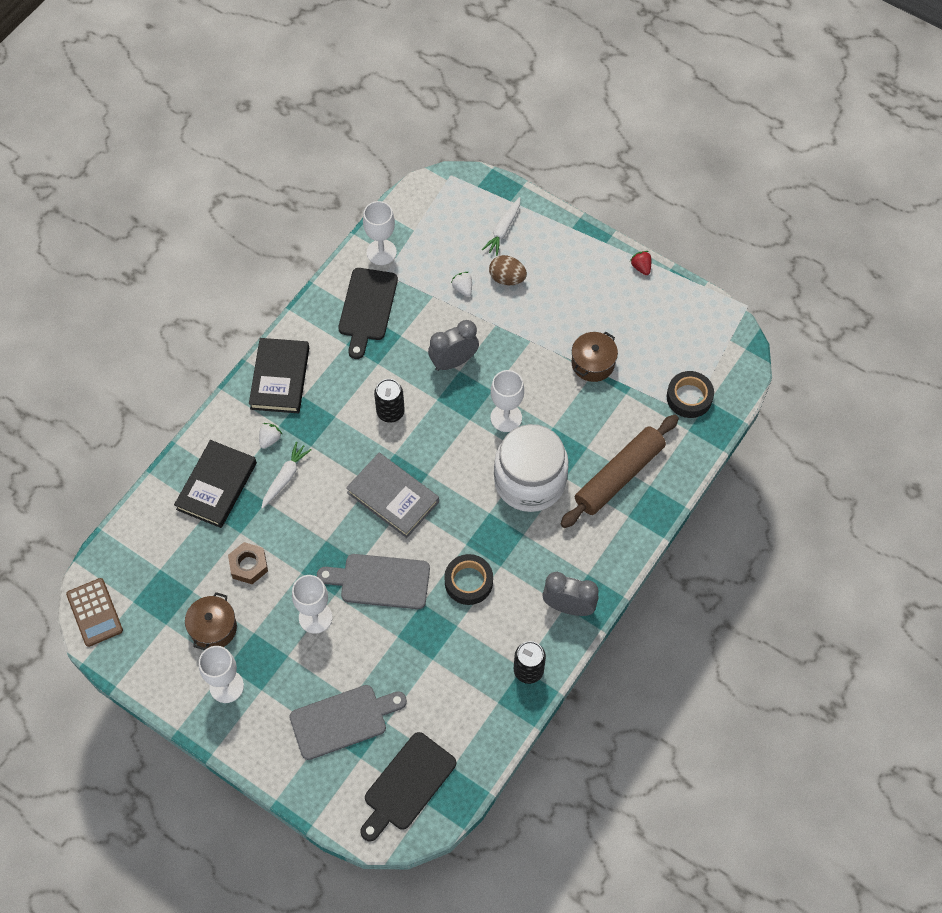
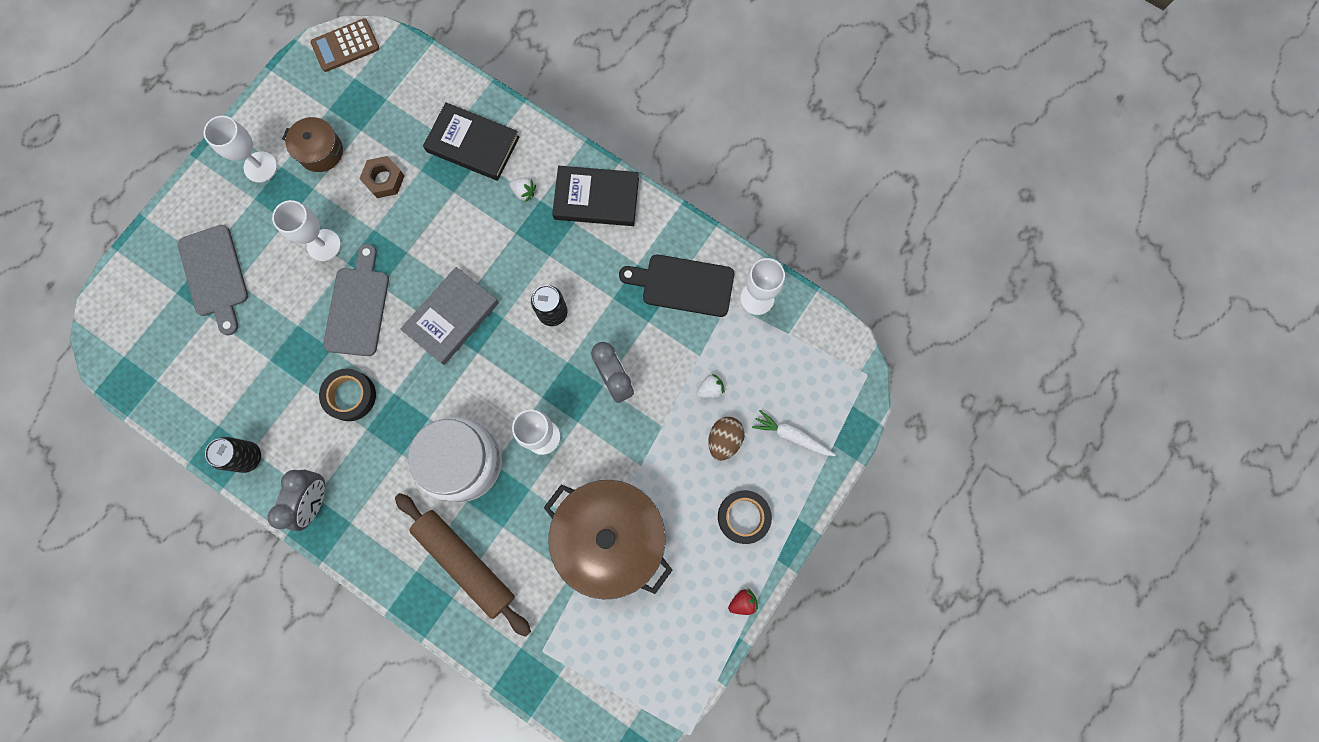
camera: 90 degrees right, 15 degrees up
white carrot [261,442,312,509] -> none
black cutting board [360,732,456,842] -> none
brown pot [572,332,618,382] -> brown pot [544,480,672,600], size x2.07
black tape [667,371,714,418] -> black tape moved to [718,490,772,544]

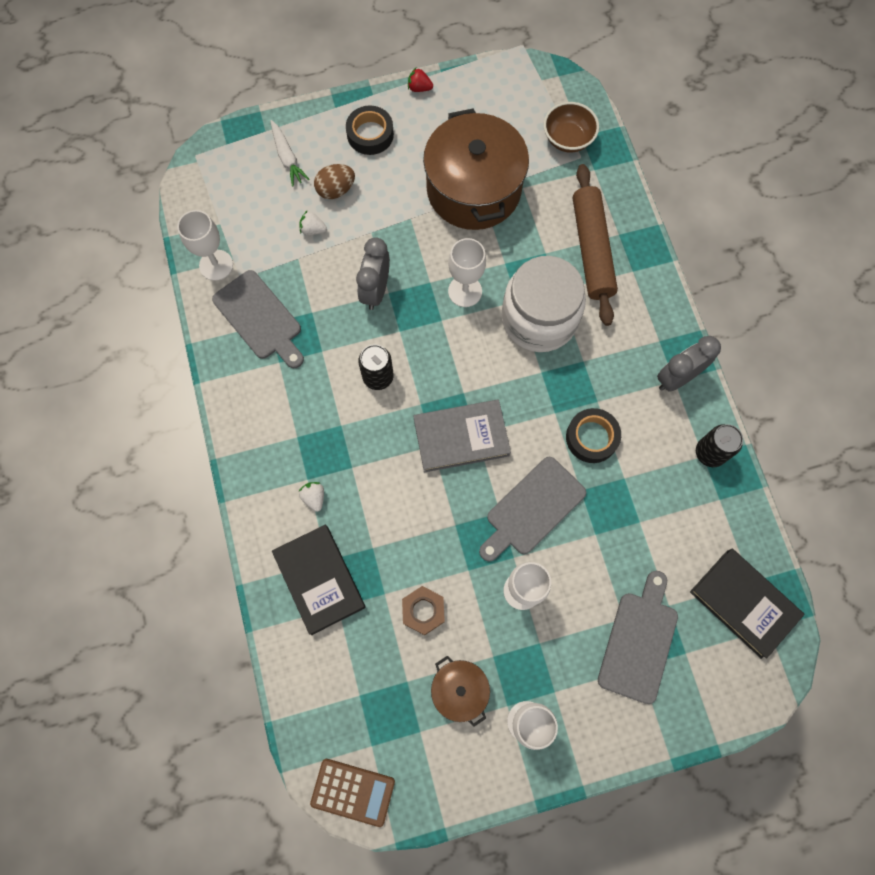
camera: 140 degrees left, 5 degrees down
black book [552,166,639,226] -> black book moved to [690,549,805,659]
black cutting board [619,255,734,317] -> grey cutting board [212,270,304,368]
none -> brown bowl [544,102,599,152]

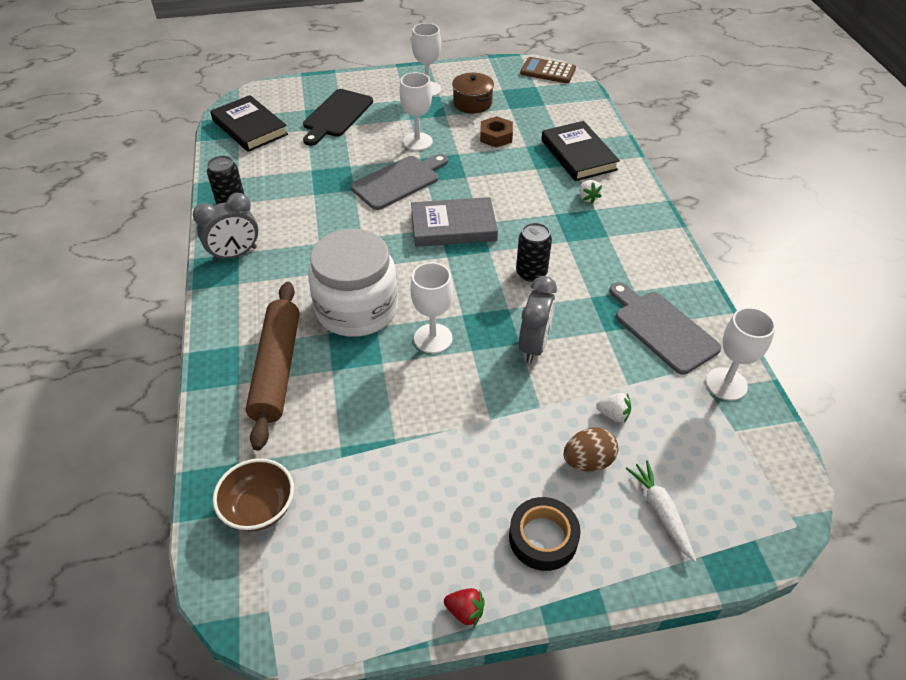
camera: 175 degrees left, 25 degrees down
brown pot [423,109,529,230] -> none
black tape [566,408,621,463] -> none
grey cutting board [598,571,678,704] -> black cutting board [303,89,373,146]

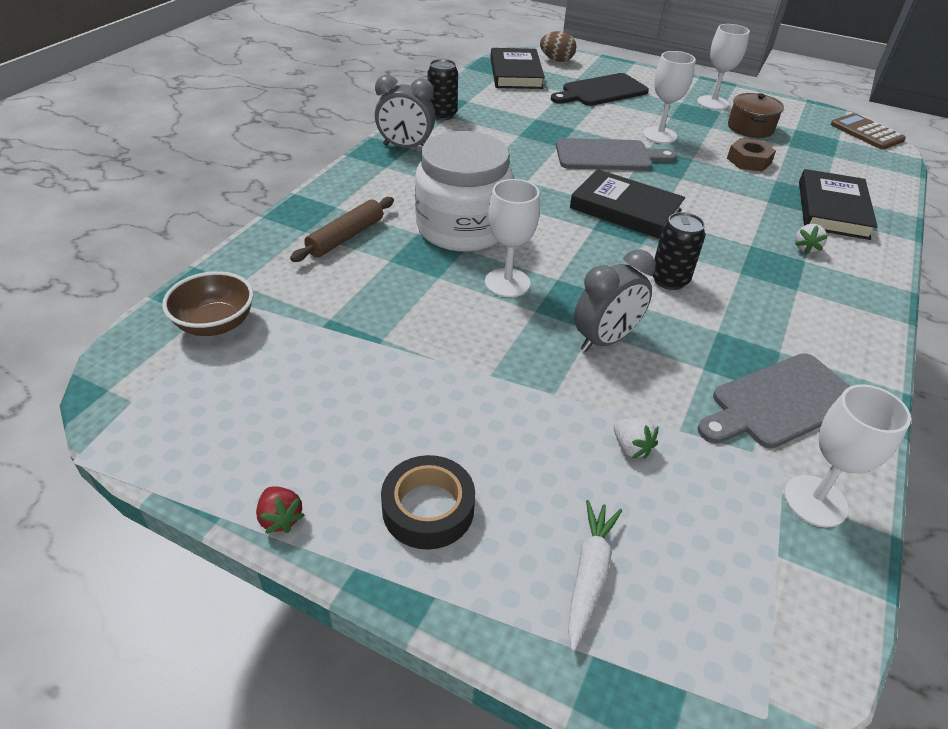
camera: 35 degrees right, 5 degrees down
brown rolling pin [246,282,300,451] -> brown rolling pin [290,197,394,262], size x0.63
grey book [411,197,498,247] -> black book [570,169,685,239]
brown egg [564,428,618,471] -> brown egg moved to [540,31,577,62]
grey cutting board [609,282,722,375] -> grey cutting board turned 120 degrees counterclockwise [697,353,850,448]

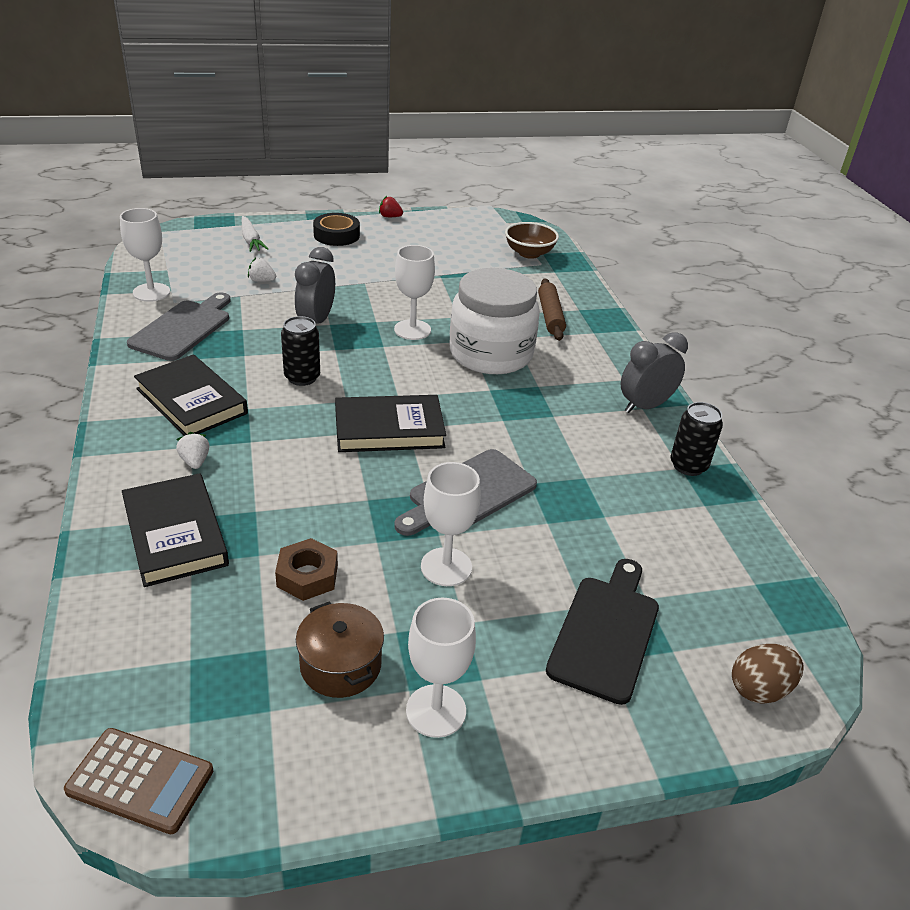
camera: 140 degrees right, 5 degrees down
black book [490,48,545,89] -> black book moved to [134,354,248,436]

